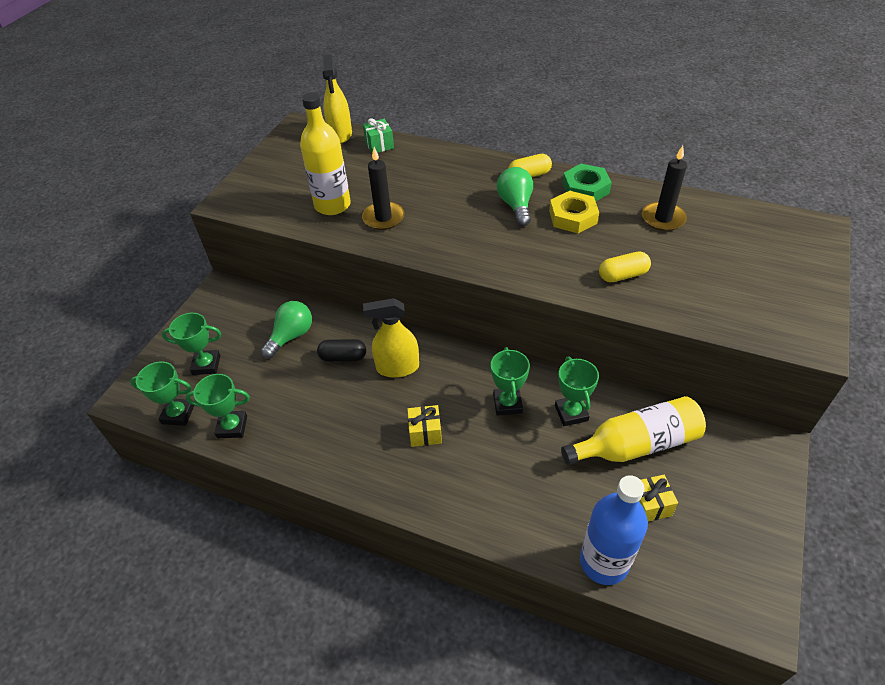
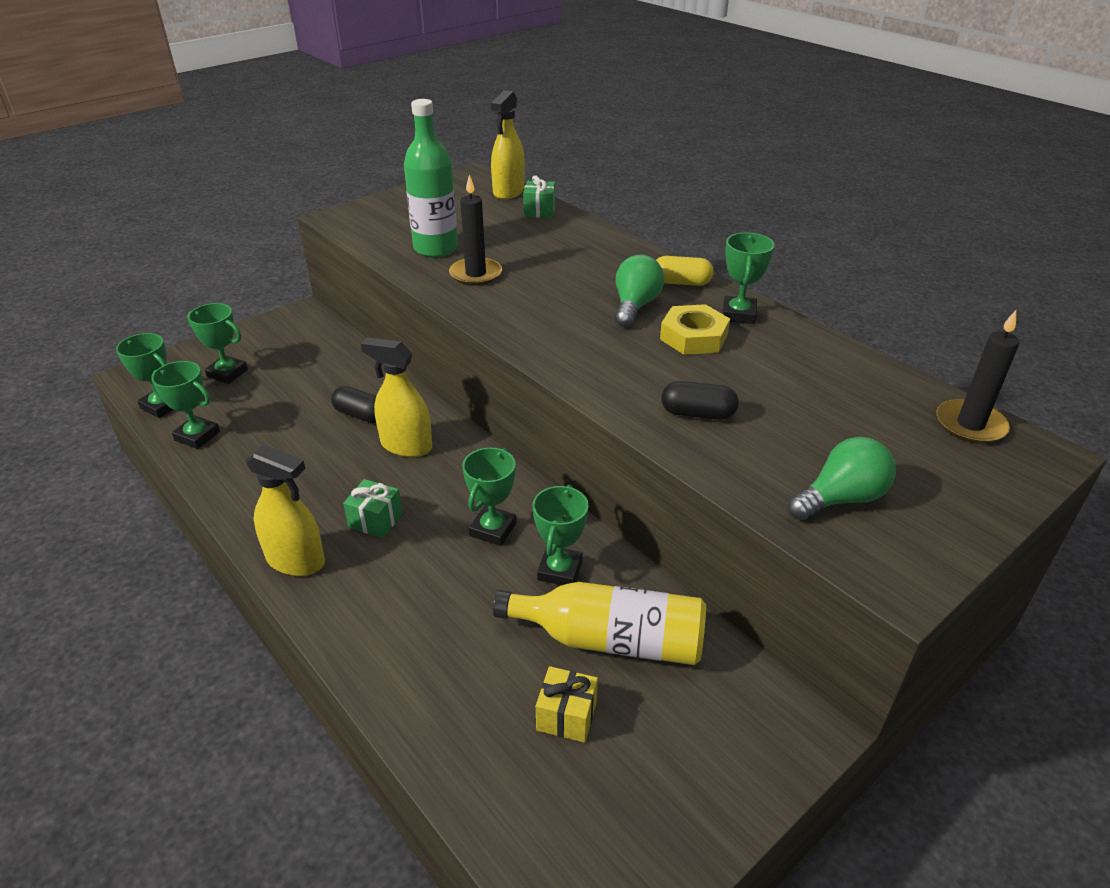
camera: 25 degrees right, 10 degrees down
green light bulb [261,301,312,358] -> green light bulb moved to [788,437,896,521]
yellow bottle [300,92,351,215] -> green bottle [404,99,458,257]
yellow gift [407,405,442,447] -> green gift [343,479,402,538]
green nut [562,164,612,201] -> green trophy [723,232,774,324]
blue bottle [580,475,648,585] -> none
yellow capsule [599,251,651,282] -> black capsule [661,381,739,420]
black candle [642,146,687,231] -> black candle moved to [936,310,1019,444]
none -> yellow spray bottle [246,444,325,576]

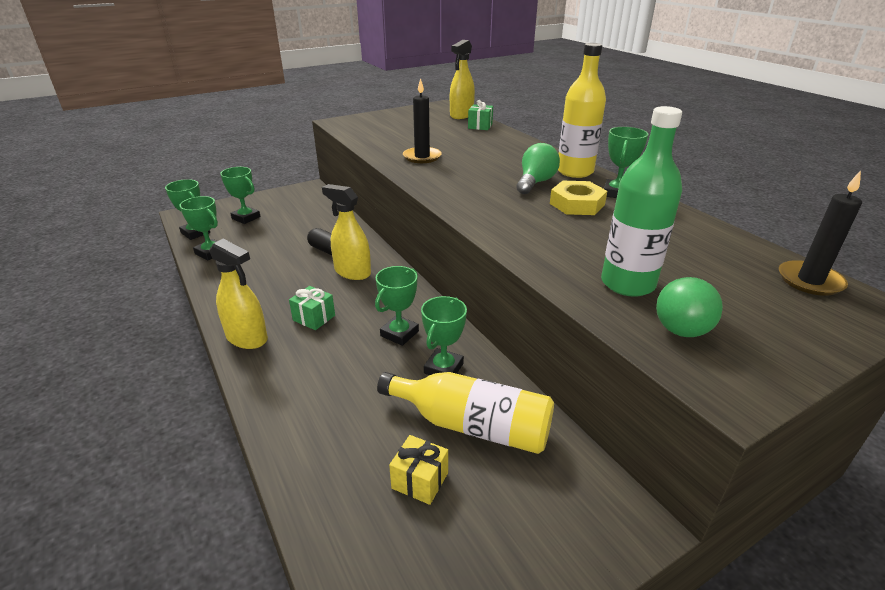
camera: 10 degrees right, 5 degrees down
green bottle [404,99,458,257] -> green bottle moved to [601,106,682,297]
yellow capsule [656,256,714,286] -> yellow bottle [558,43,606,178]
black capsule [661,381,739,420] -> none
green light bulb [788,437,896,521] -> green light bulb turned 135 degrees clockwise [656,277,723,337]

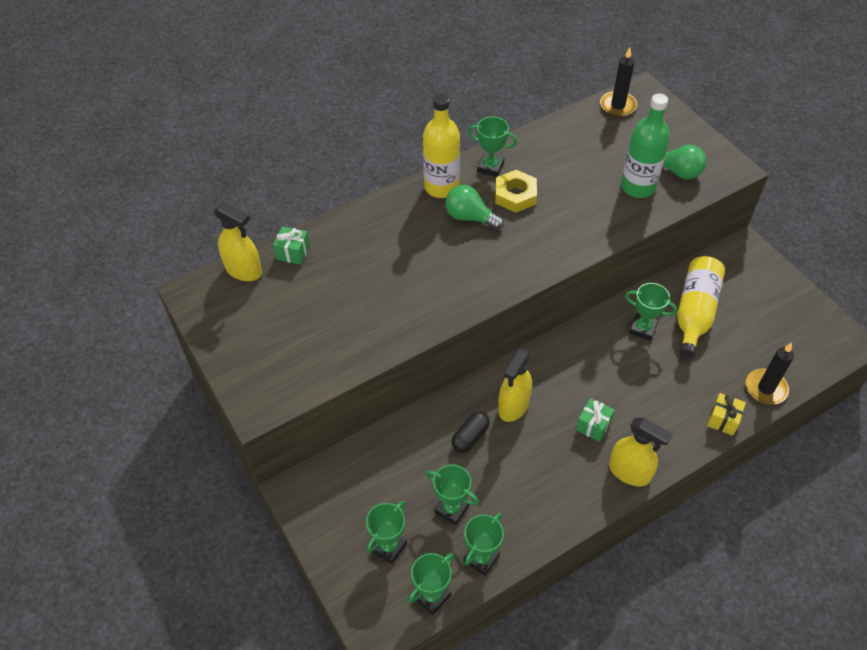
camera: 90 degrees left, 20 degrees up
yellow spray bottle [209,239,268,349] -> yellow spray bottle turned 90 degrees clockwise [609,418,673,486]
green trophy [375,266,419,346] -> green trophy moved to [426,465,479,525]
yellow gift [389,435,448,505] -> yellow gift moved to [707,393,746,436]
black candle [403,78,442,163] -> black candle moved to [746,343,794,405]

